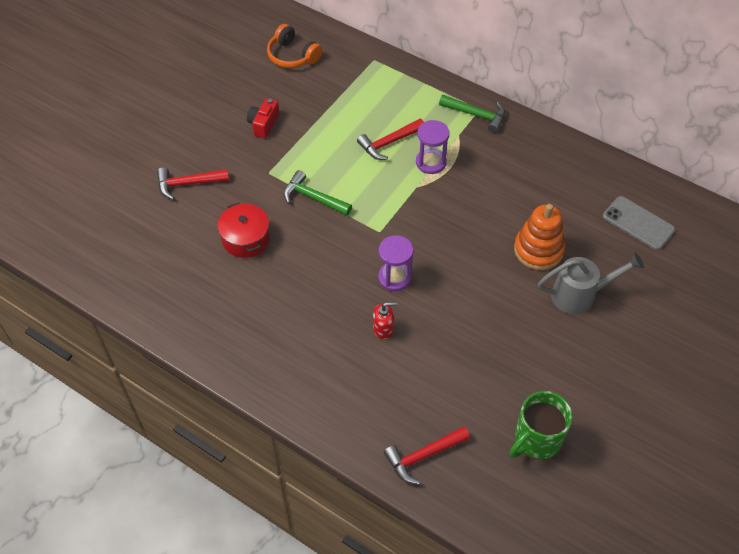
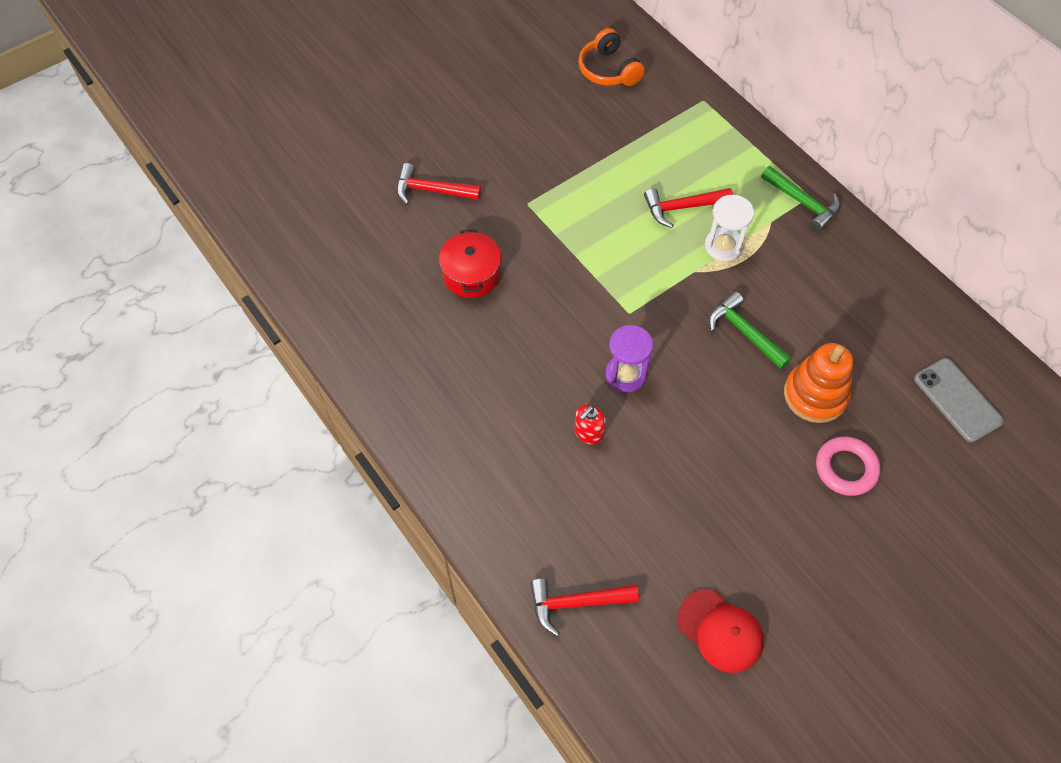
camera: 20 degrees right, 5 degrees up
red camera [247,98,279,138] -> none
green hammer [284,170,352,216] -> green hammer moved to [709,291,791,369]
red soap dispenser [373,302,397,339] -> red soap dispenser turned 120 degrees clockwise [574,404,606,444]
purple hourglass [416,120,449,174] -> white hourglass [705,195,754,262]
green mug [509,391,573,460] -> red cap [678,589,764,673]
grey watering can [538,253,644,315] -> pink ring [816,436,880,496]

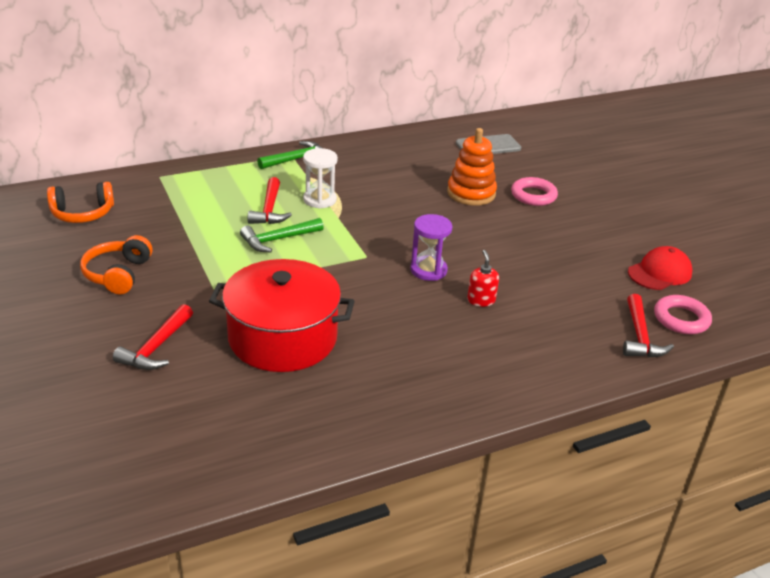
camera: 80 degrees left, 25 degrees down
red pot [439,229,501,298] -> red pot [209,259,355,372], size x1.77
red soap dispenser [574,404,606,444] -> red soap dispenser turned 150 degrees counterclockwise [467,250,499,307]
green hammer [709,291,791,369] -> green hammer moved to [240,218,324,252]
none -> orange headphones [80,235,152,294]
none -> pink ring [654,295,712,334]

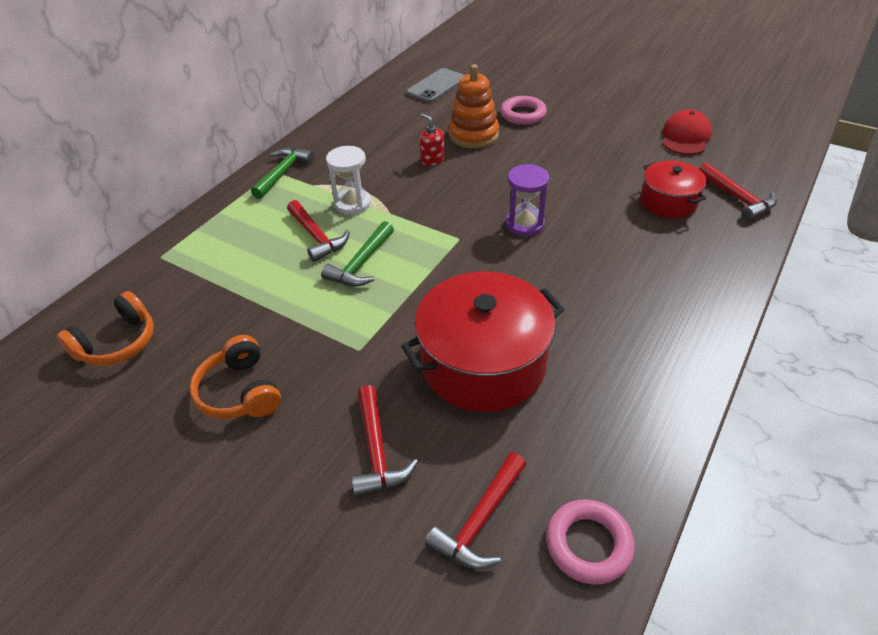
camera: 30 degrees left, 10 degrees up
red soap dispenser [467,250,499,307] -> red soap dispenser moved to [420,113,445,166]
pink ring [654,295,712,334] -> pink ring moved to [546,499,635,585]
none -> red hammer [425,452,526,570]
none -> red pot [640,160,707,218]

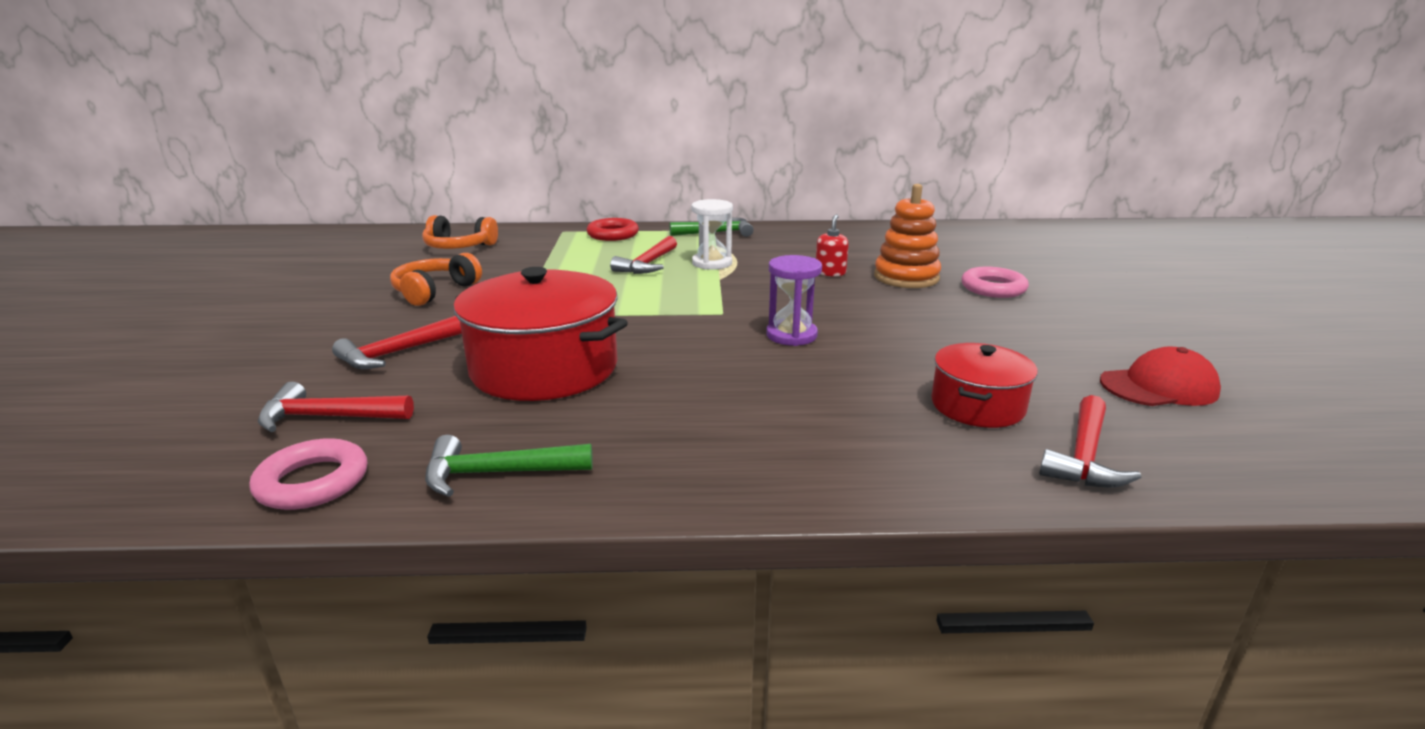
camera: 55 degrees right, 20 degrees down
green hammer [321,221,394,287] -> green hammer moved to [425,435,593,497]
grey phone [406,68,465,103] -> none
none -> red ring [587,218,639,241]

